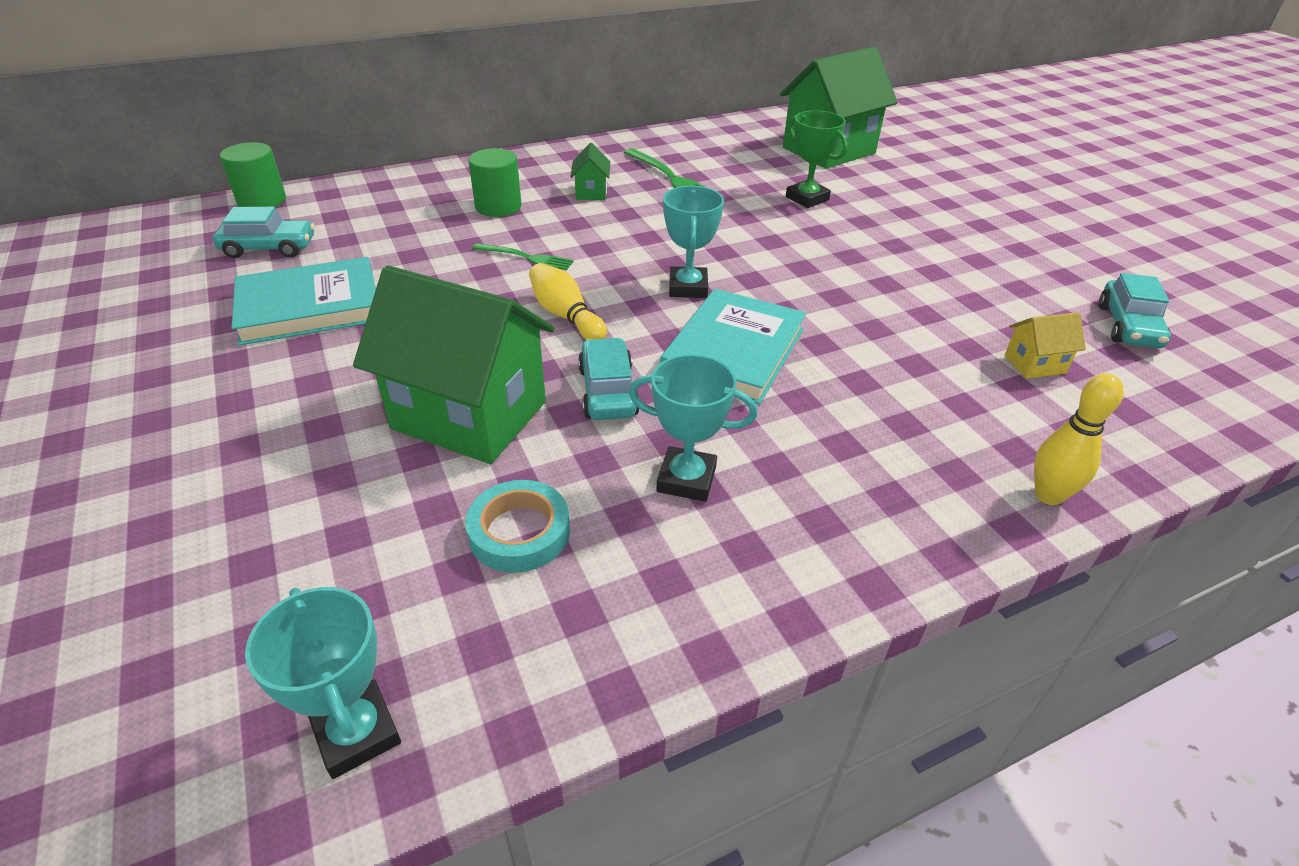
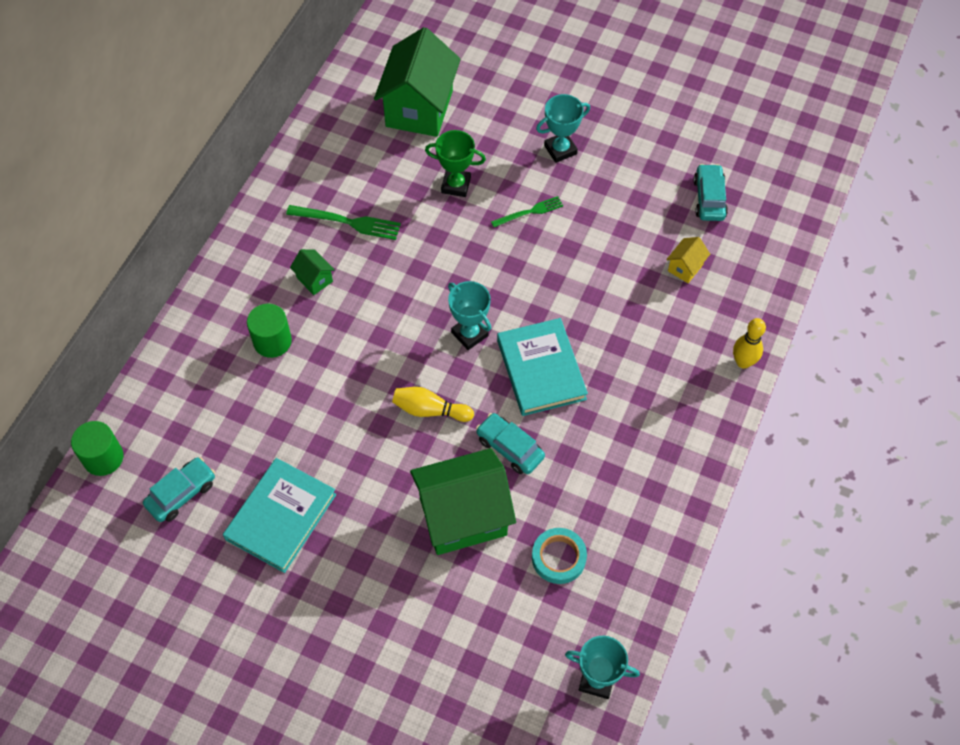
camera: 40 degrees left, 20 degrees up
green fork [472,243,574,270] -> green fork moved to [491,196,563,227]
turquoise trophy [629,354,757,502] -> turquoise trophy moved to [536,94,590,163]
turquoise car [1099,273,1171,348] -> turquoise car turned 150 degrees counterclockwise [693,164,728,221]

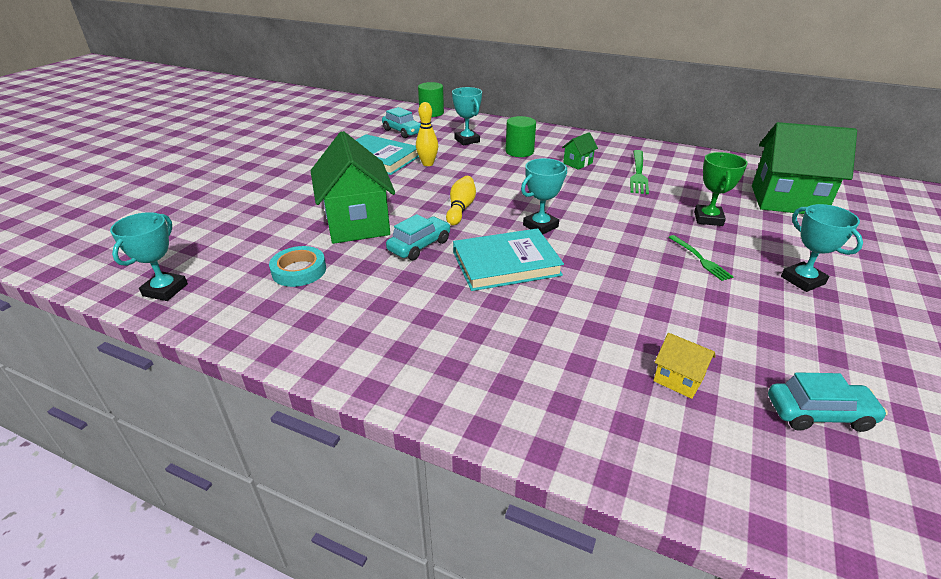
camera: 90 degrees right, 25 degrees down
yellow bowling pin [733,318,766,369] -> yellow bowling pin moved to [416,102,438,166]
none -> turquoise trophy [452,87,482,145]

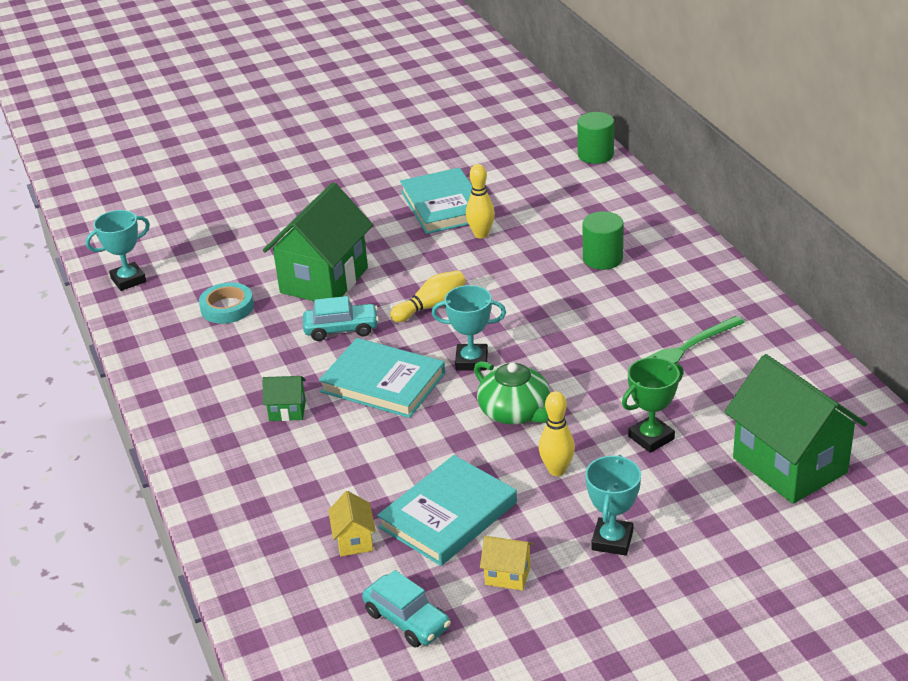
camera: 45 degrees right, 0 degrees up
turquoise car [382,107,421,138] -> none
turquoise trophy [452,87,482,145] -> none
green house [562,133,598,170] -> green house moved to [263,376,306,421]
green fork [668,235,734,281] -> yellow bowling pin [539,391,575,476]
none -> turquoise book [377,455,517,566]
none -> green teapot [474,361,550,425]
none -> yellow house [480,536,533,591]

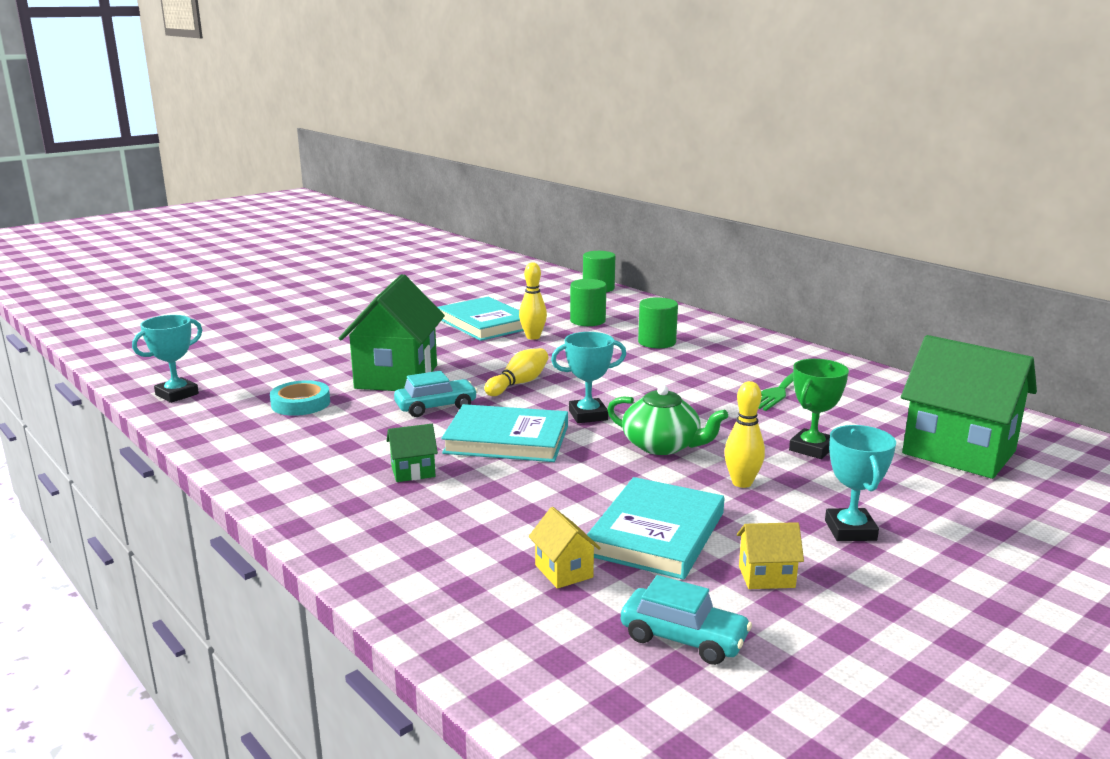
camera: 20 degrees left, 15 degrees down
none -> green cylinder [570,279,606,326]

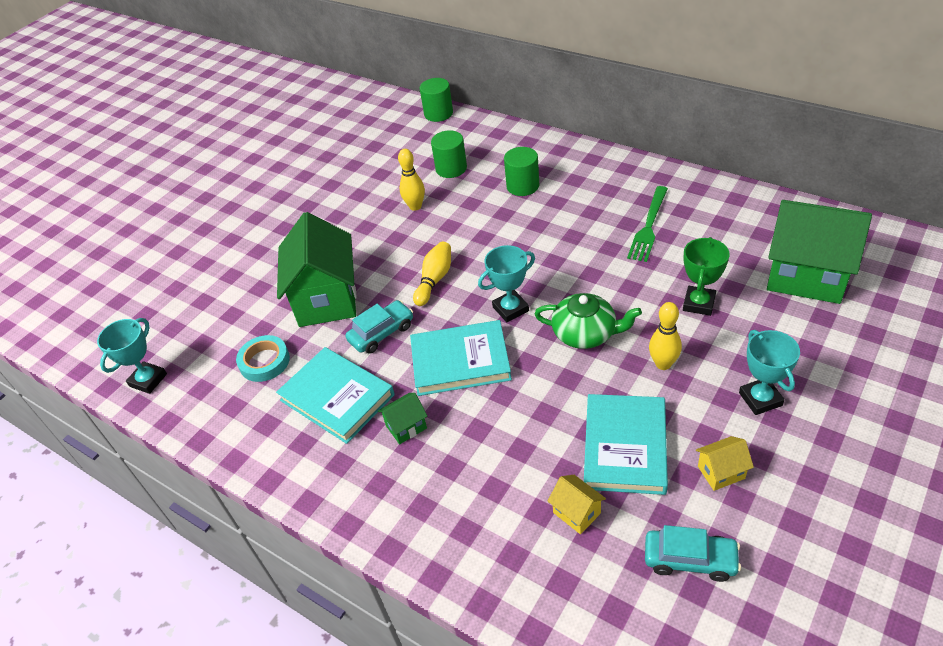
camera: 10 degrees left, 25 degrees up
turquoise book [437,297,524,341] -> turquoise book moved to [276,347,395,444]

